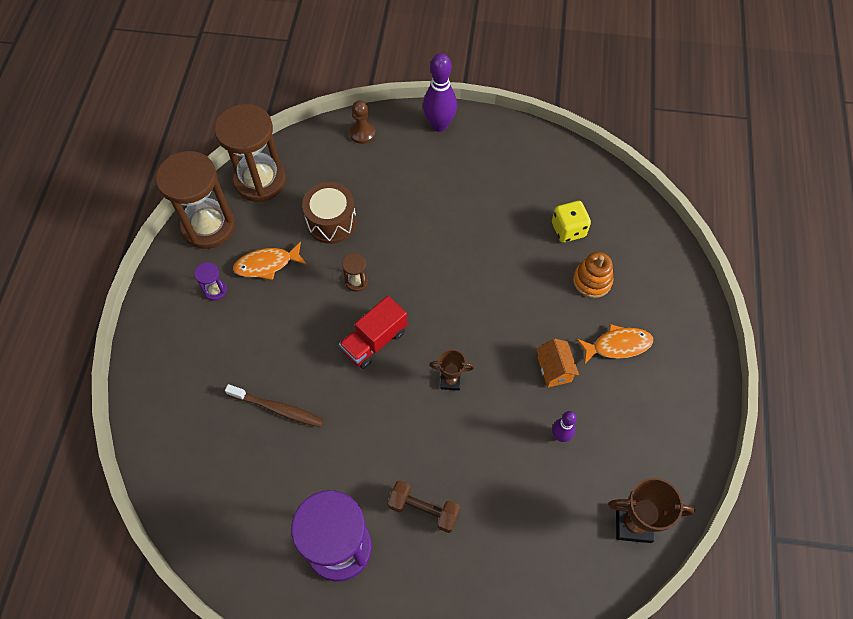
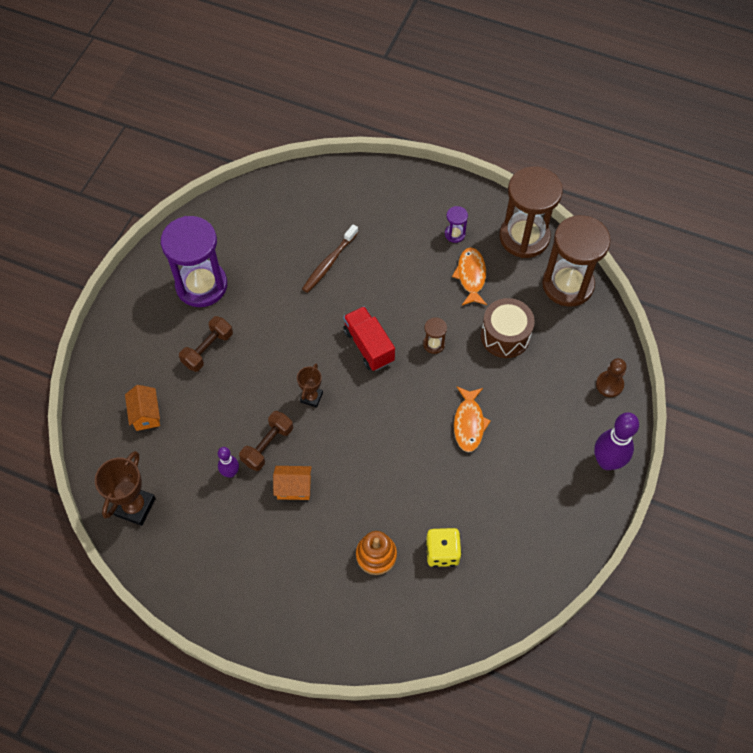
camera: 105 degrees right, 0 degrees up
orange fish [576,324,653,365] -> orange fish moved to [454,387,491,452]
none -> orange house [125,385,160,431]
none -> brown dumbbell [239,411,293,471]

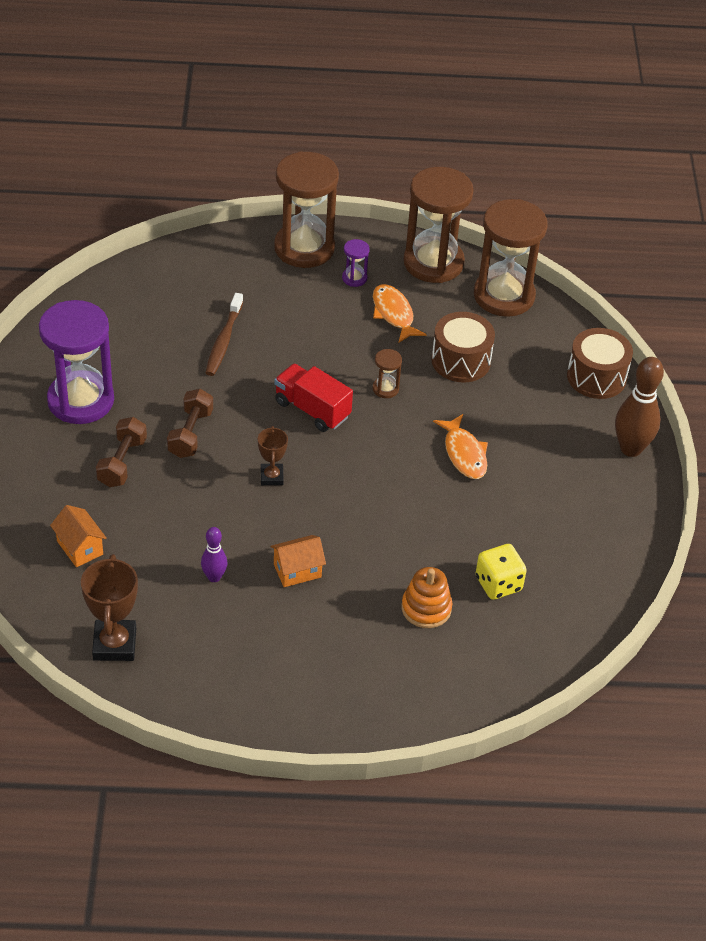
camera: 25 degrees left, 15 degrees down
brown dumbbell [239,411,293,471] -> brown dumbbell moved to [167,389,213,458]
purple bowling pin [594,412,639,470] -> brown bowling pin [615,357,664,457]
brown pawn [596,358,627,397] -> brown drum [567,328,633,399]
none -> brown hourglass [274,151,339,268]

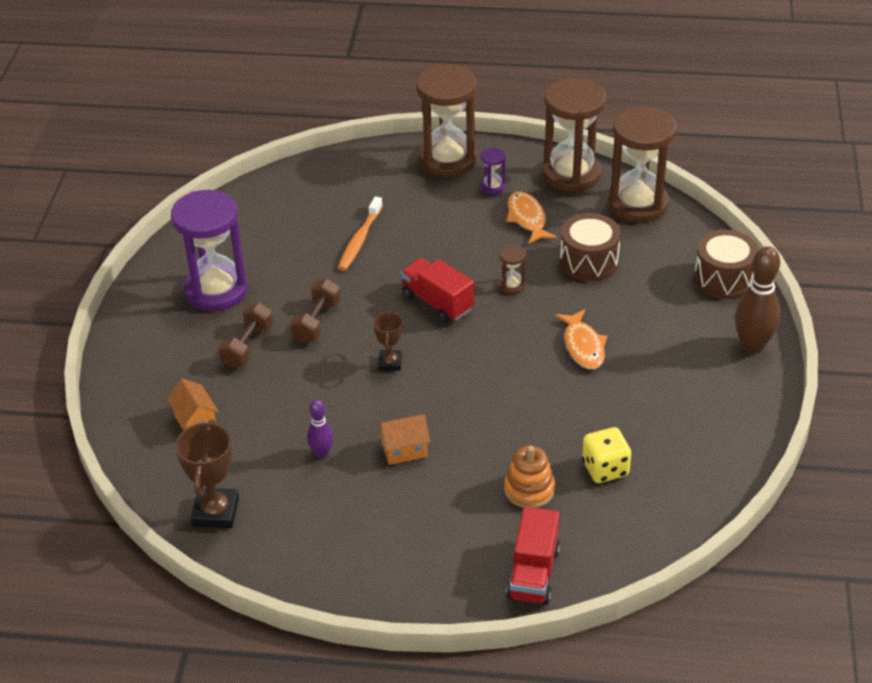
camera: 10 degrees right, 5 degrees down
brown toothbrush [205,293,243,376] -> orange toothbrush [338,196,383,271]
none -> red truck [506,506,560,605]

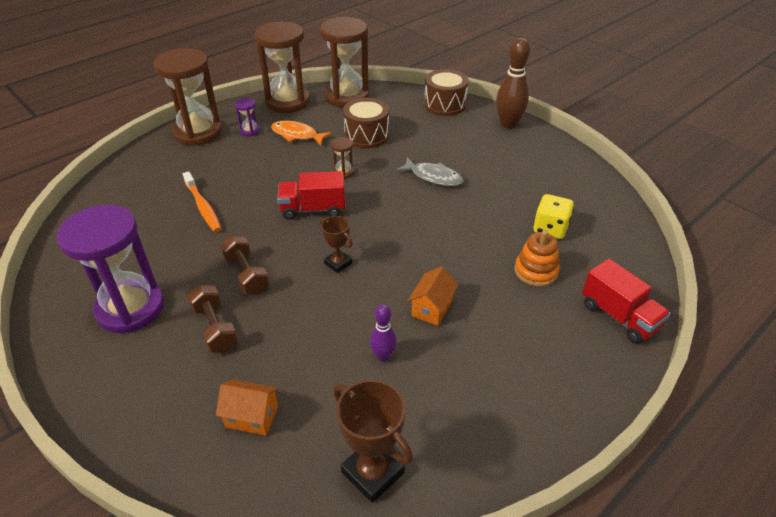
camera: 50 degrees left, 0 degrees up
orange fish [555,309,607,369] -> grey fish [396,157,463,186]

